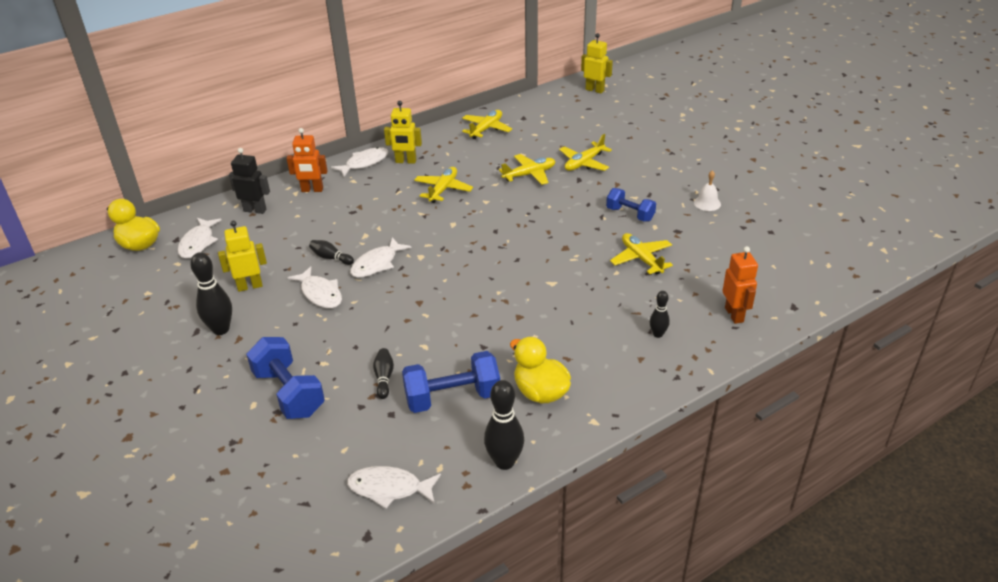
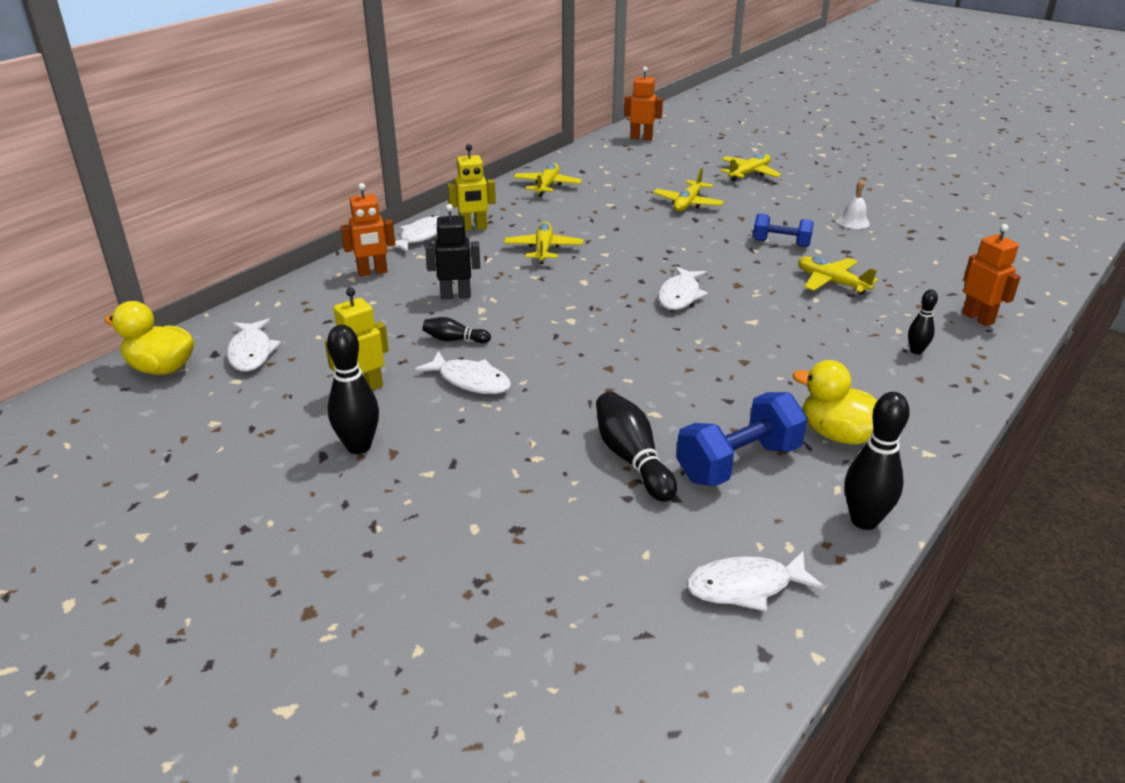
camera: 20 degrees left, 5 degrees down
black robot [229,148,270,214] -> black robot moved to [425,204,480,299]
blue dumbbell [246,337,325,419] -> none
white fish [350,237,412,278] -> white fish moved to [658,266,708,310]
black bowling pin [373,348,394,399] -> black bowling pin [596,392,677,502], size x1.75
yellow plane [499,154,555,185] -> yellow plane moved to [720,153,782,182]
yellow robot [581,33,613,94] -> orange robot [624,67,663,140]

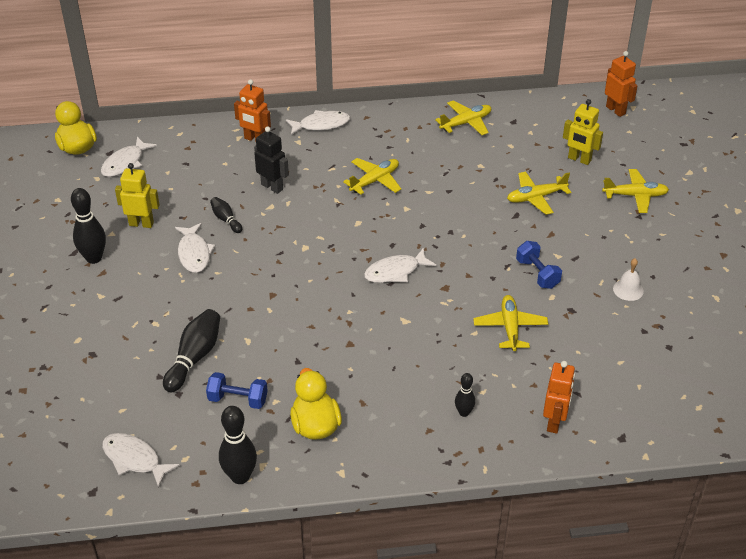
camera: 45 degrees right, 10 degrees up
yellow robot [447,144,496,231] -> yellow robot moved to [563,99,603,165]
blue dumbbell [676,392,807,486] -> blue dumbbell [206,372,268,409], size x0.64

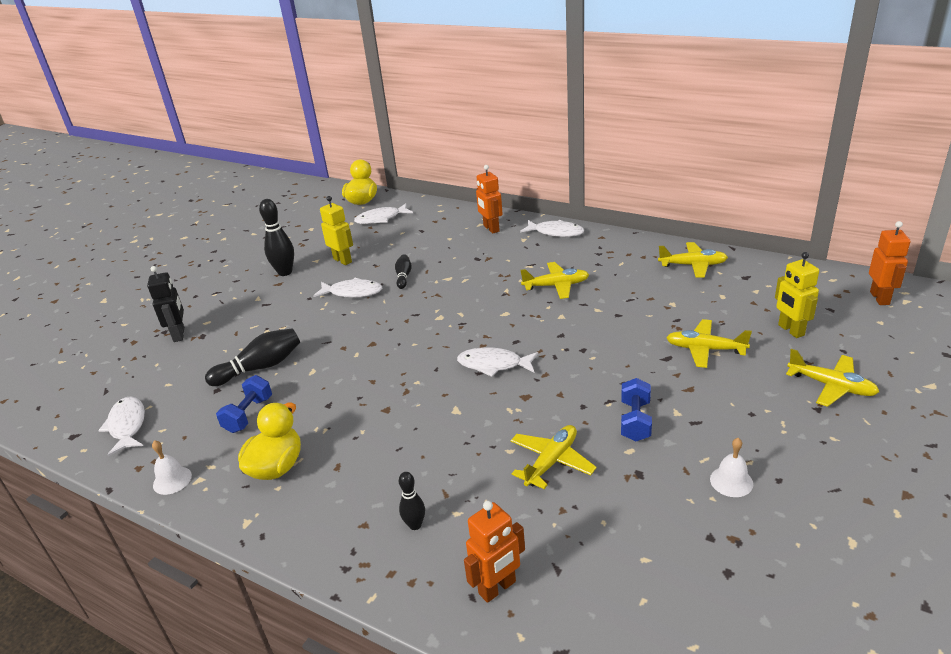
camera: 40 degrees right, 10 degrees down
white fish [175,223,215,273] -> white fish turned 105 degrees counterclockwise [313,278,382,298]
blue dumbbell [206,372,268,409] -> blue dumbbell turned 60 degrees clockwise [216,375,272,433]
black bowling pin [219,406,257,484] -> white bell [152,440,192,495]
black robot [254,127,289,194] -> black robot moved to [147,266,185,342]

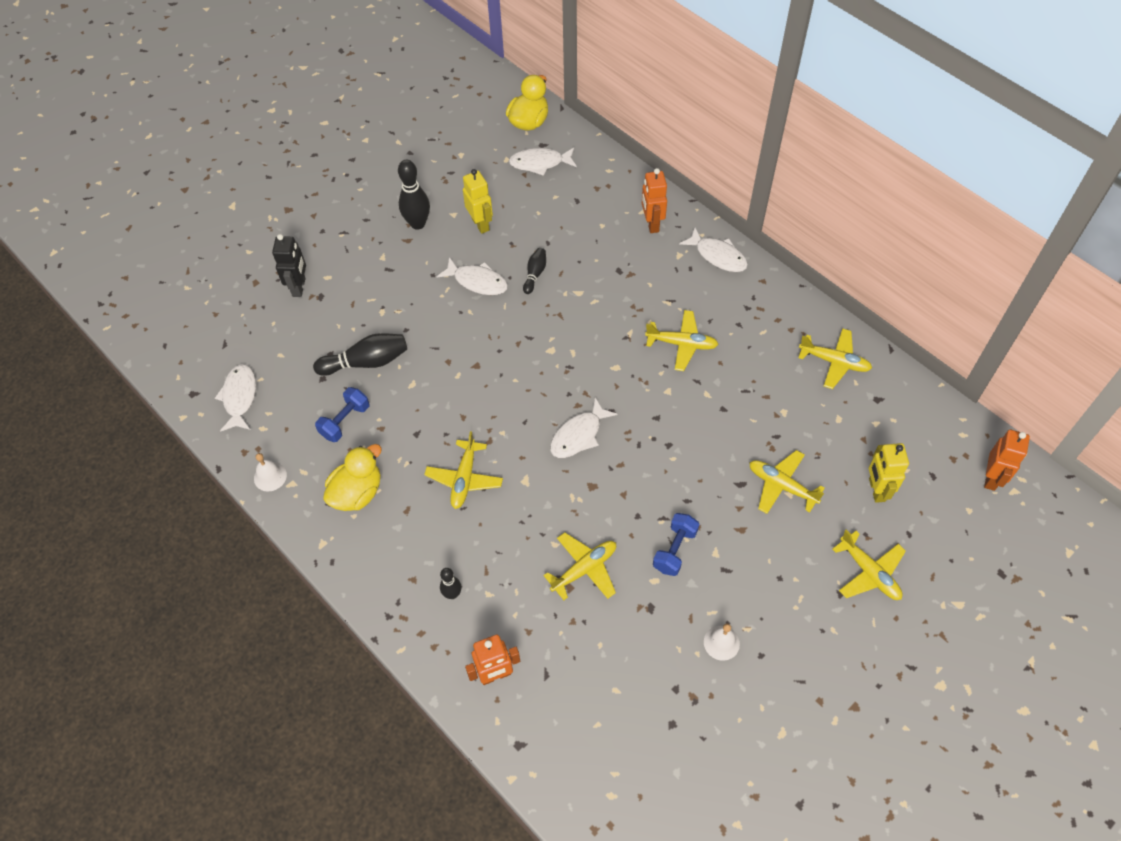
camera: 15 degrees right, 25 degrees up
white fish [457,347,538,377] -> white fish turned 75 degrees counterclockwise [550,397,618,458]
none -> yellow plane [424,431,503,509]

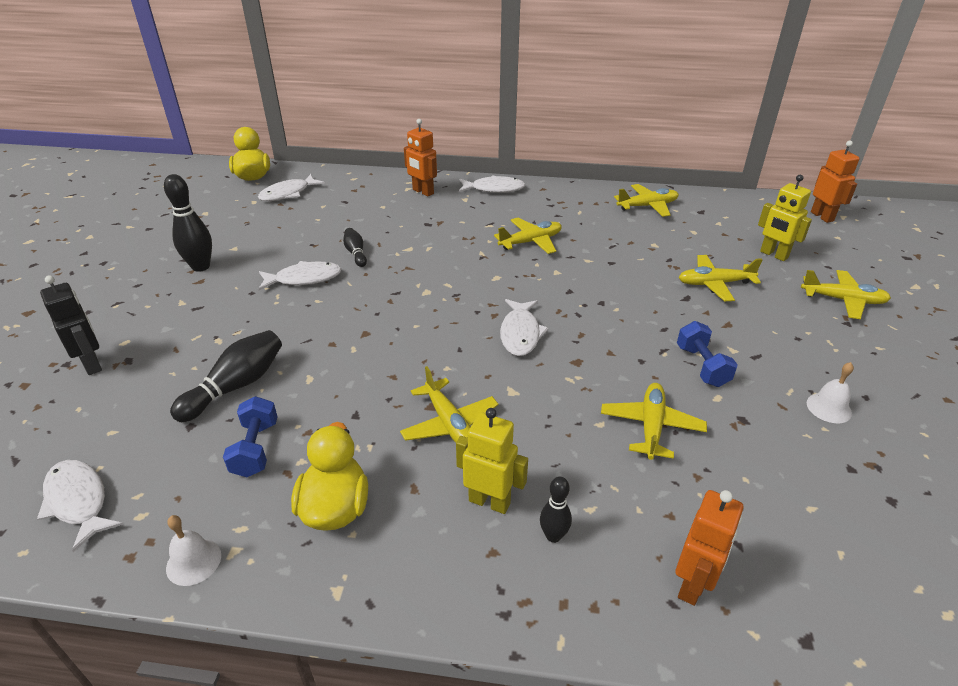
camera: 40 degrees left, 20 degrees down
yellow robot [463,169,493,234] -> yellow robot moved to [456,408,528,514]

